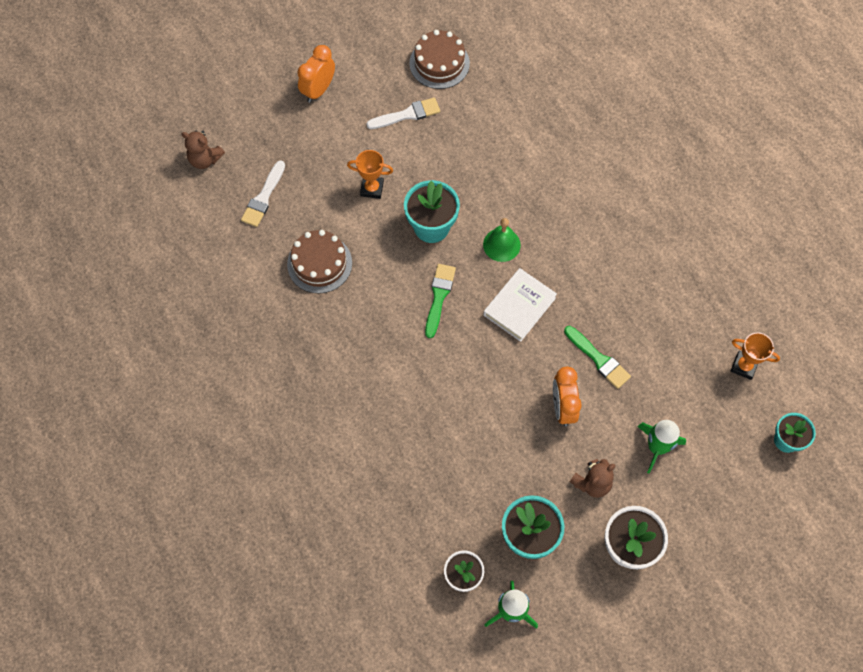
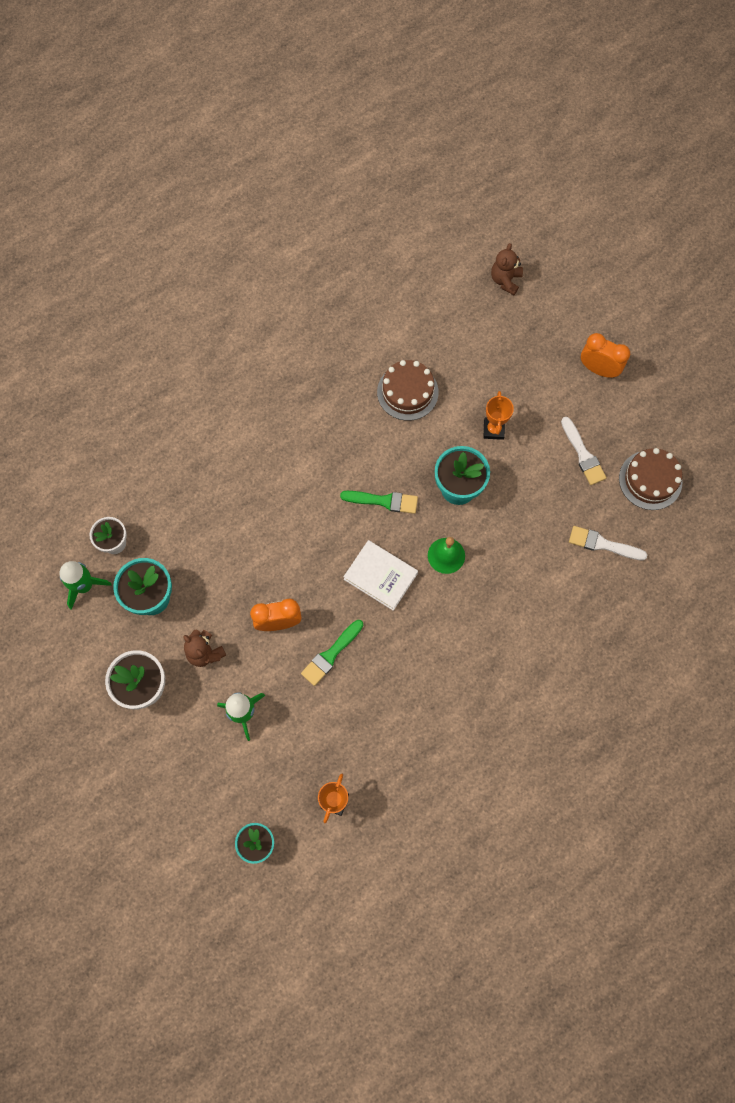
camera: 85 degrees right, 5 degrees up
white brush [241,161,285,227] -> white brush moved to [569,526,647,561]

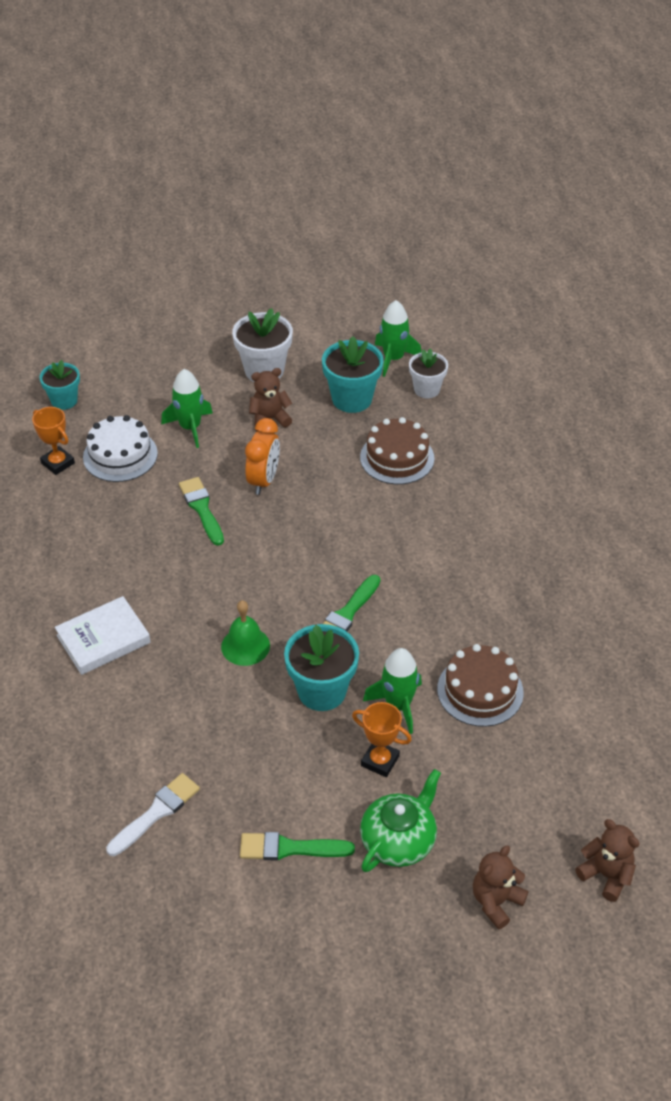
camera: 115 degrees right, 25 degrees down
white book [343,540,418,611] -> white book moved to [55,596,151,675]
white brush [561,417,607,485] -> green brush [240,832,355,860]
orange clock [581,333,630,378] -> none
brown cake [619,448,682,510] -> brown cake moved to [360,417,434,484]
none -> white cake [83,415,158,482]
none -> green teapot [360,769,441,872]
none -> green rocket [363,648,422,734]
none -> brown teddy bear [473,845,528,929]

